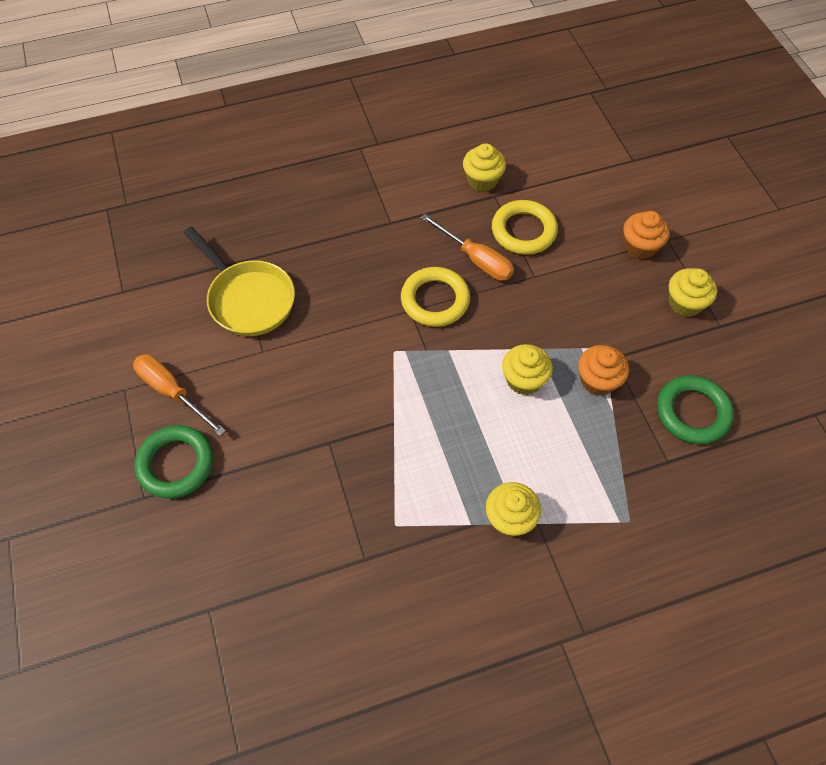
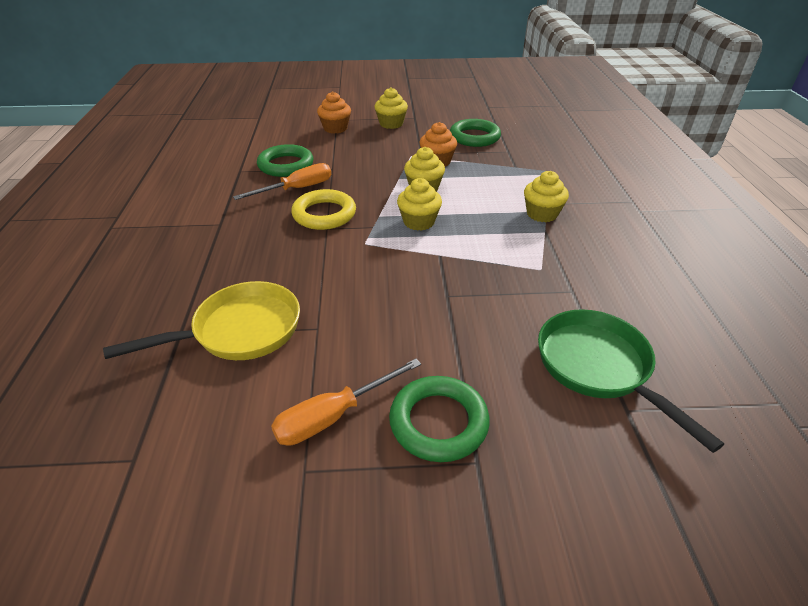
camera: 75 degrees left, 20 degrees down
yellow cupcake [463,144,506,192] -> yellow cupcake moved to [397,178,442,231]
yellow ring [492,200,558,255] -> green ring [257,144,313,177]
none -> green pan [538,309,724,453]

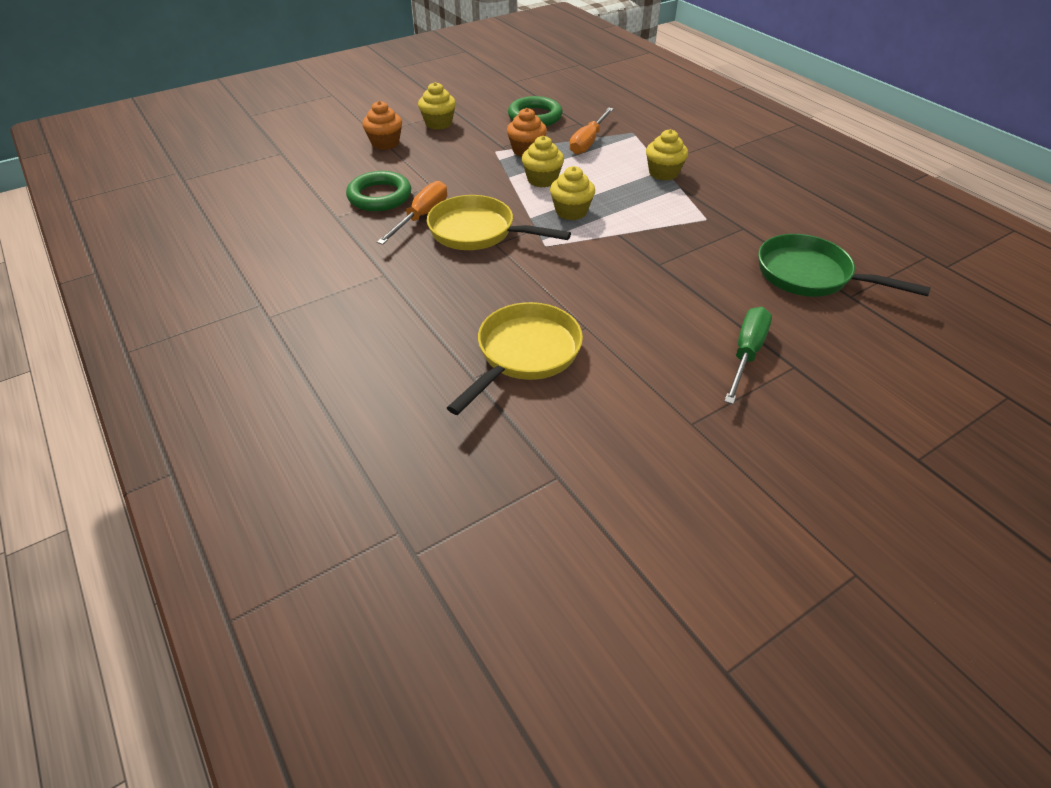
camera: 30 degrees left, 5 degrees up
orange screwdriver [271,359,421,446] -> orange screwdriver moved to [569,108,614,155]
yellow ring [291,189,356,230] -> yellow pan [427,195,571,250]
green ring [389,376,490,462] -> green screwdriver [724,307,772,404]

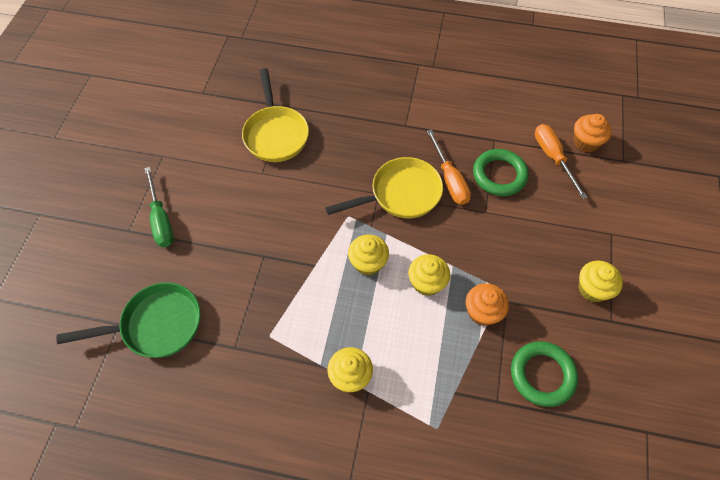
camera: 135 degrees right, 15 degrees up
orange cupcake [362,101,402,150] -> orange cupcake moved to [574,114,612,153]
orange screwdriver [569,108,614,155] -> orange screwdriver moved to [535,124,587,199]

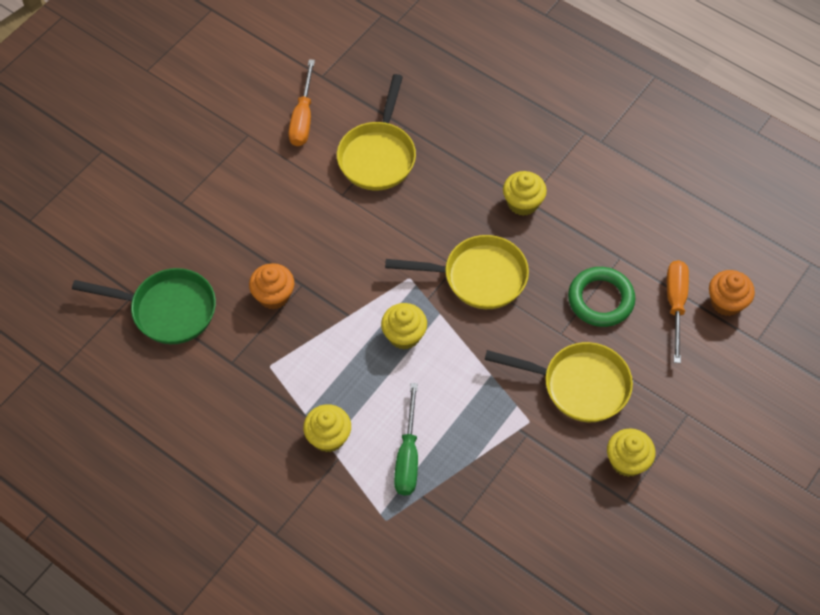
camera: 25 degrees right, 0 degrees up
green screwdriver [144,167,174,247] -> green screwdriver moved to [394,383,418,496]
yellow cupcake [408,254,450,296] -> yellow cupcake moved to [503,171,547,216]
orange screwdriver [427,129,471,205] -> orange screwdriver moved to [289,59,315,146]
orange cupcake [466,283,509,326] -> orange cupcake moved to [249,263,294,309]
green ring [511,341,578,407] -> none
none -> yellow pan [484,342,633,422]

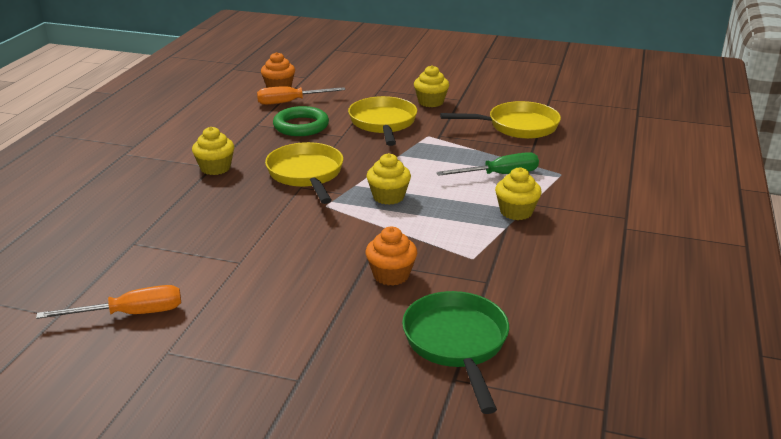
camera: 110 degrees left, 30 degrees down
yellow pan [337,74,416,191] -> yellow pan moved to [440,101,561,139]

